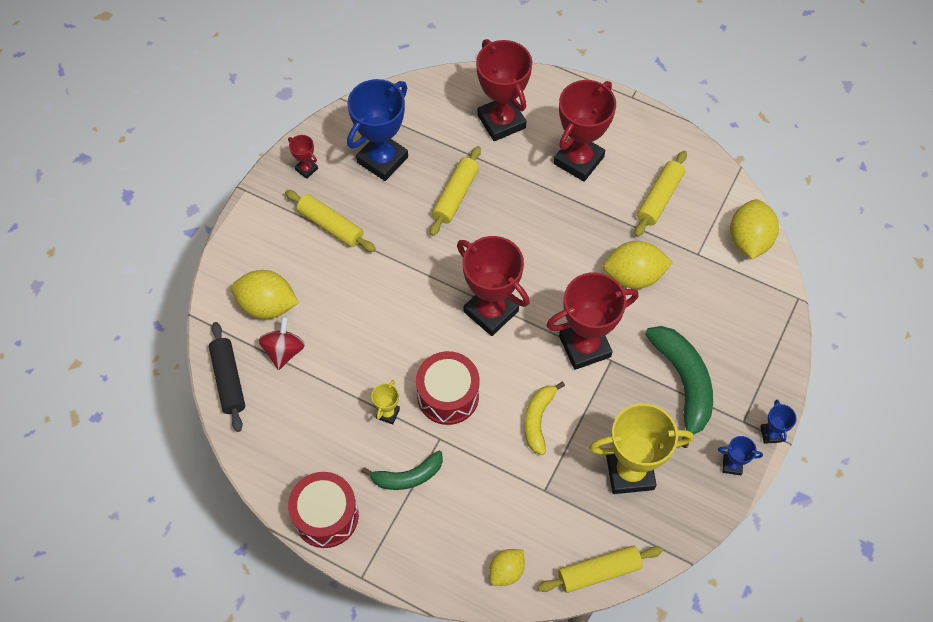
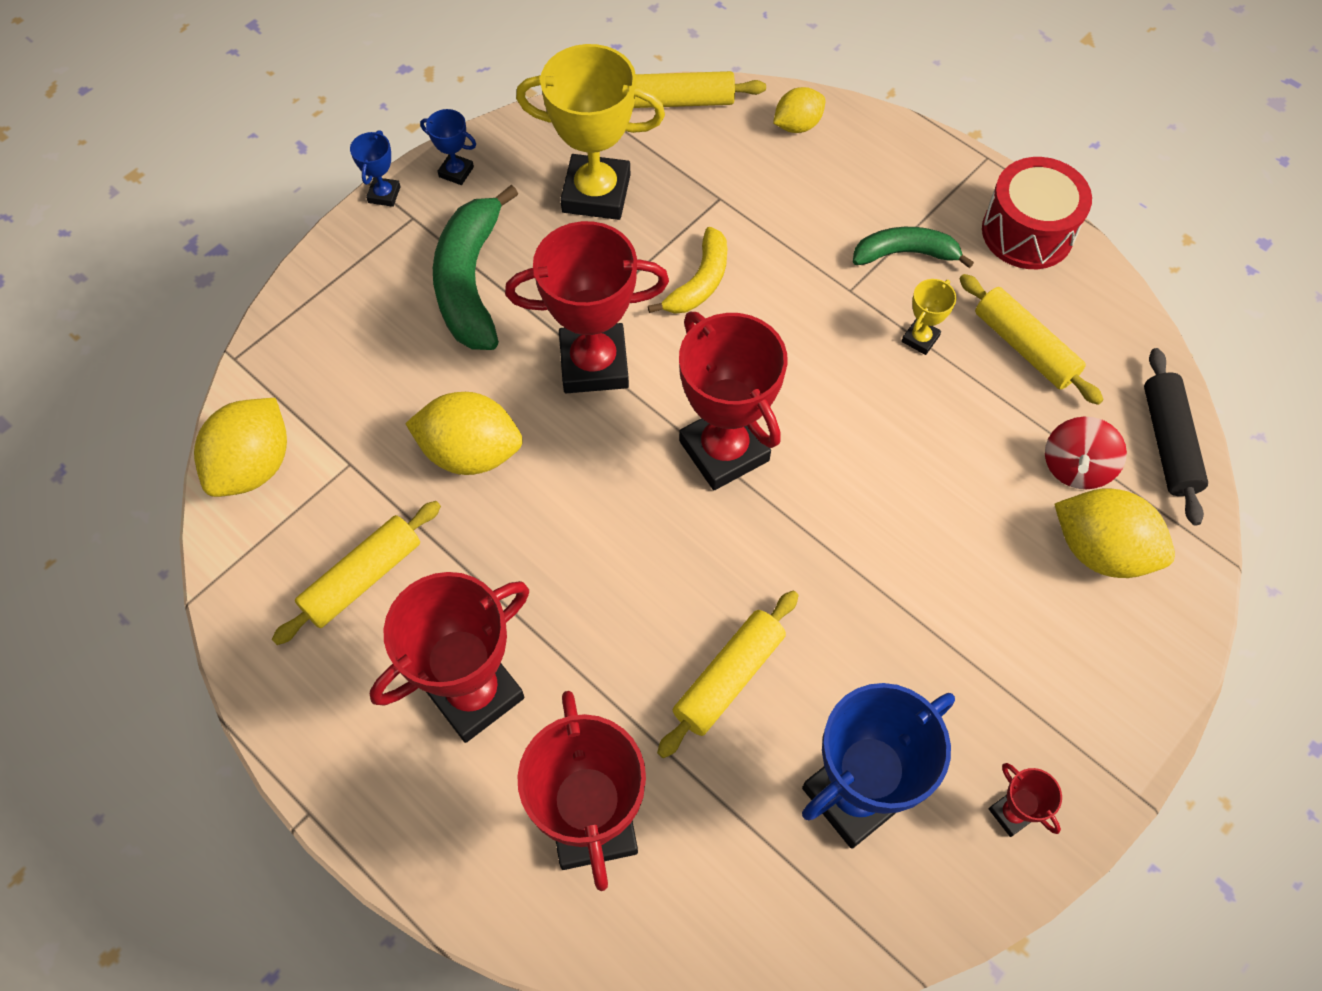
camera: 165 degrees left, 0 degrees up
yellow rolling pin [285,190,376,252] -> yellow rolling pin moved to [960,274,1104,405]
red drum [416,351,479,425] -> none

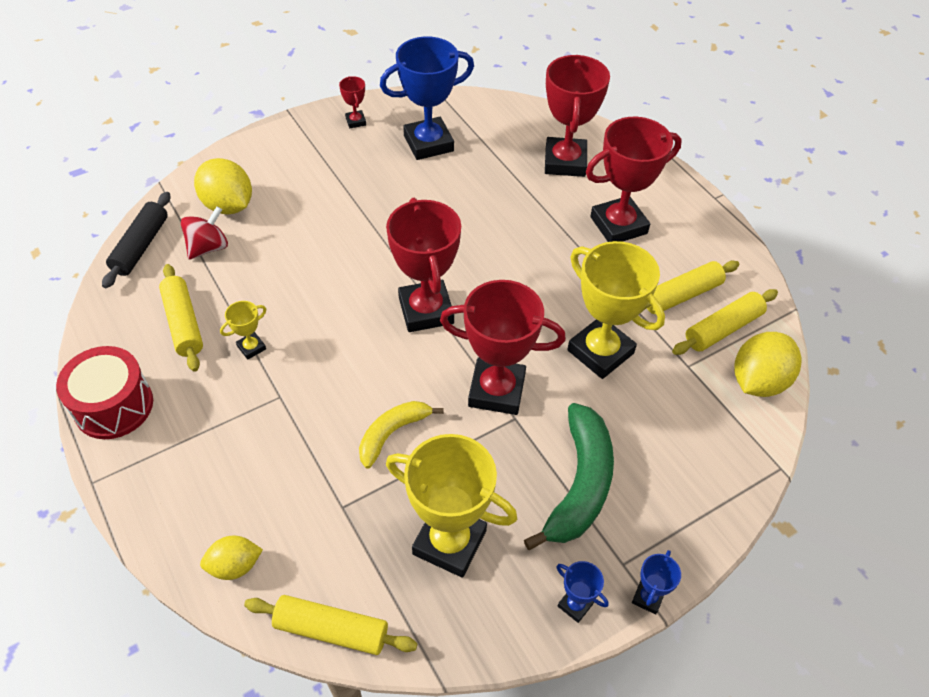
camera: 165 degrees left, 10 degrees down
yellow lemon [405,392,523,475] -> yellow trophy [567,241,665,379]
yellow rolling pin [657,591,799,758] -> yellow rolling pin moved to [672,289,778,355]
green banana [853,227,974,268] -> none

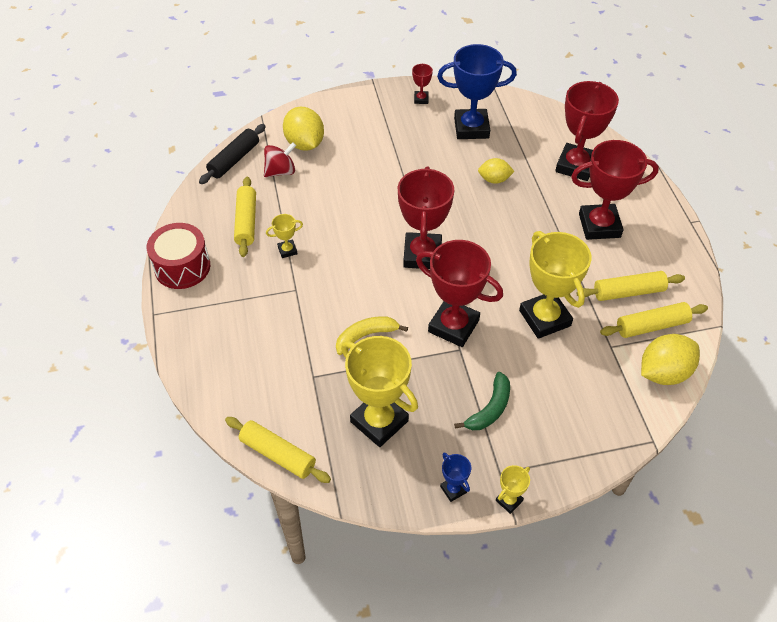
camera: 20 degrees right, 0 degrees up
yellow lemon [200,536,263,580] -> yellow lemon moved to [478,158,515,184]
green banana [524,403,614,550] -> green banana [454,372,510,430], size x0.61
blue trophy [632,550,681,615] -> yellow trophy [496,465,530,514]

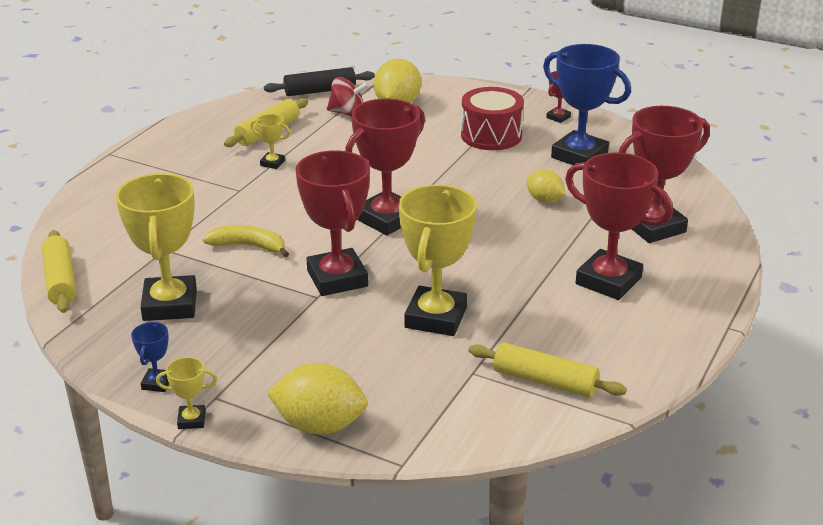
camera: 40 degrees right, 20 degrees down
red drum [147,223,210,289] -> red drum moved to [461,87,524,150]
green banana [454,372,510,430] -> none
yellow rolling pin [576,271,685,301] -> none
yellow lemon [641,334,700,385] -> yellow lemon moved to [267,363,368,434]

